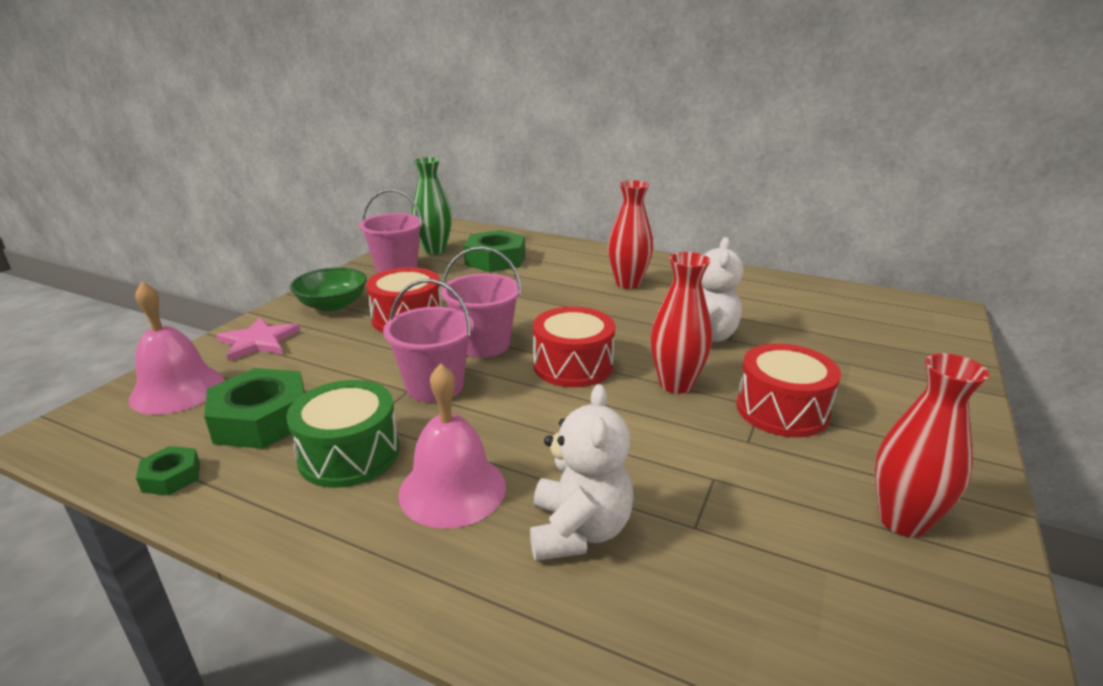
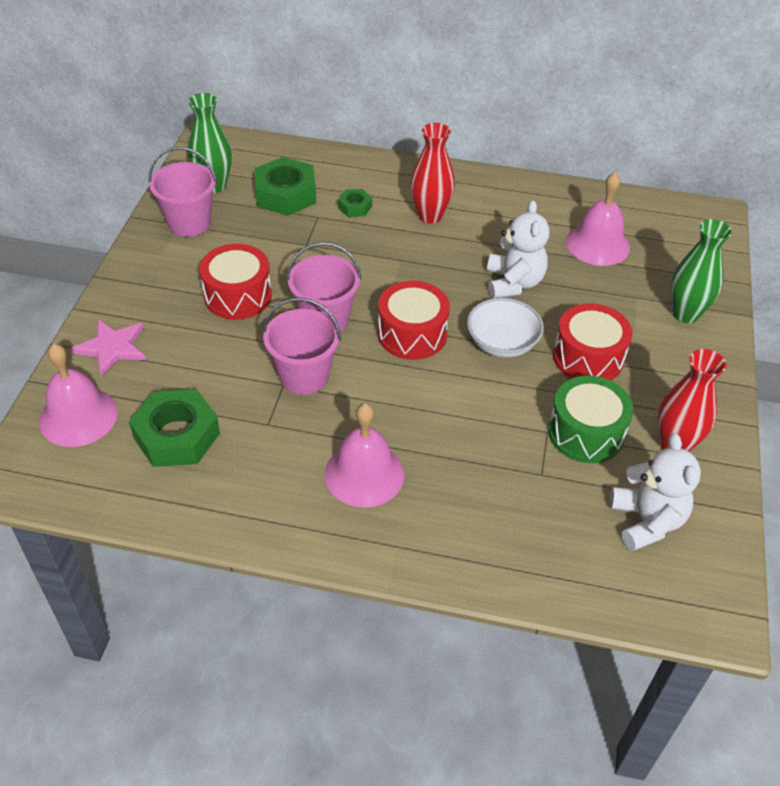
camera: 15 degrees left, 20 degrees up
green nut [136,446,200,495] -> green nut moved to [338,189,372,217]
green drum [286,380,399,488] -> green drum moved to [548,375,633,463]
green bowl [290,267,367,312] -> none
white teddy bear [530,384,634,561] -> white teddy bear moved to [610,433,701,551]
red vase [650,252,712,394] -> white bowl [467,298,544,358]
none -> pink bell [566,172,630,266]
none -> green vase [671,219,732,323]

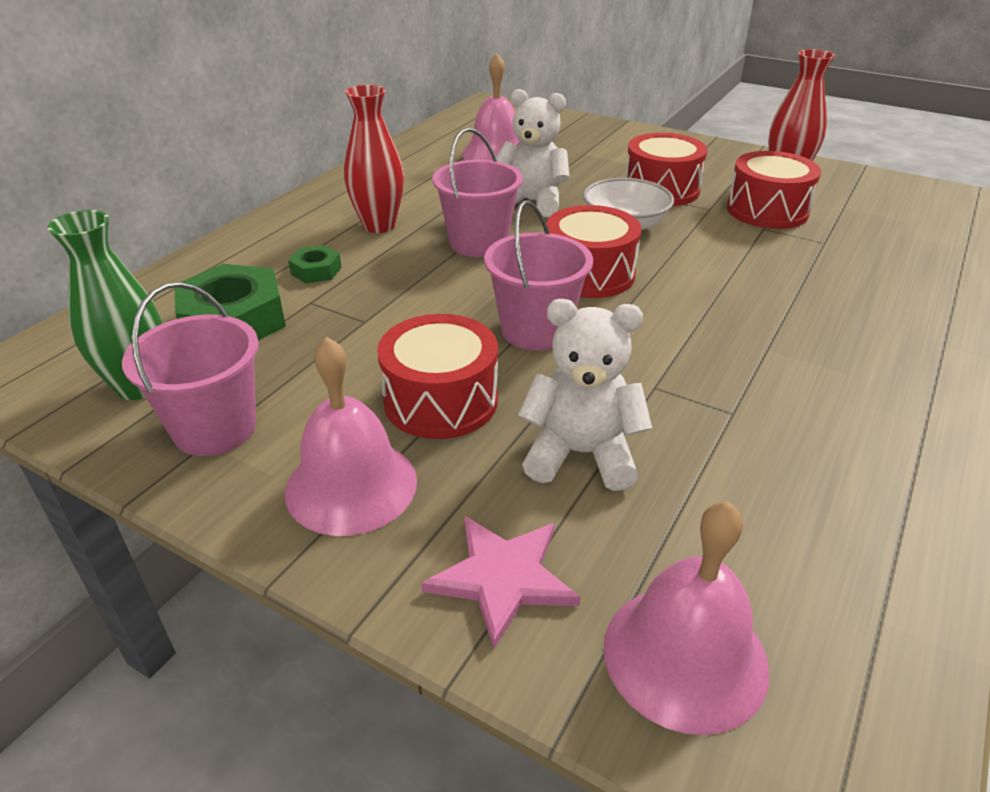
camera: 70 degrees left, 10 degrees down
green nut [129,389,220,467] -> none
pink bucket [263,298,341,395] -> pink bucket moved to [433,128,523,257]
pink bell [325,403,404,508] -> pink bell moved to [285,337,417,536]
green drum [548,375,633,463] -> red drum [727,151,821,229]
white teddy bear [610,433,701,551] -> white teddy bear moved to [518,299,652,491]
green vase [671,219,732,323] -> none

